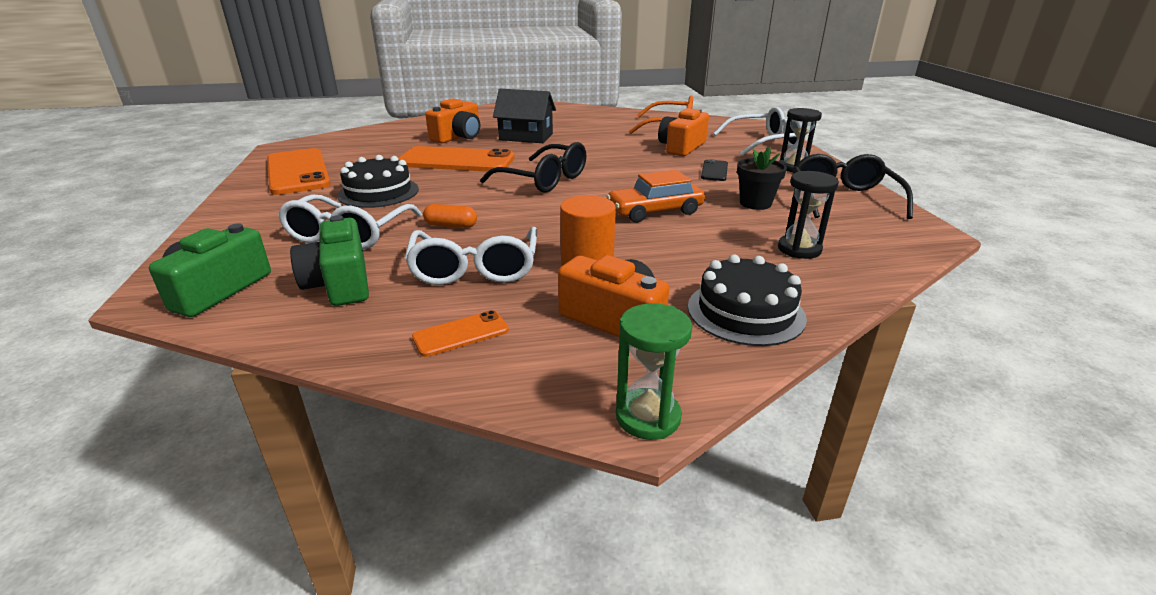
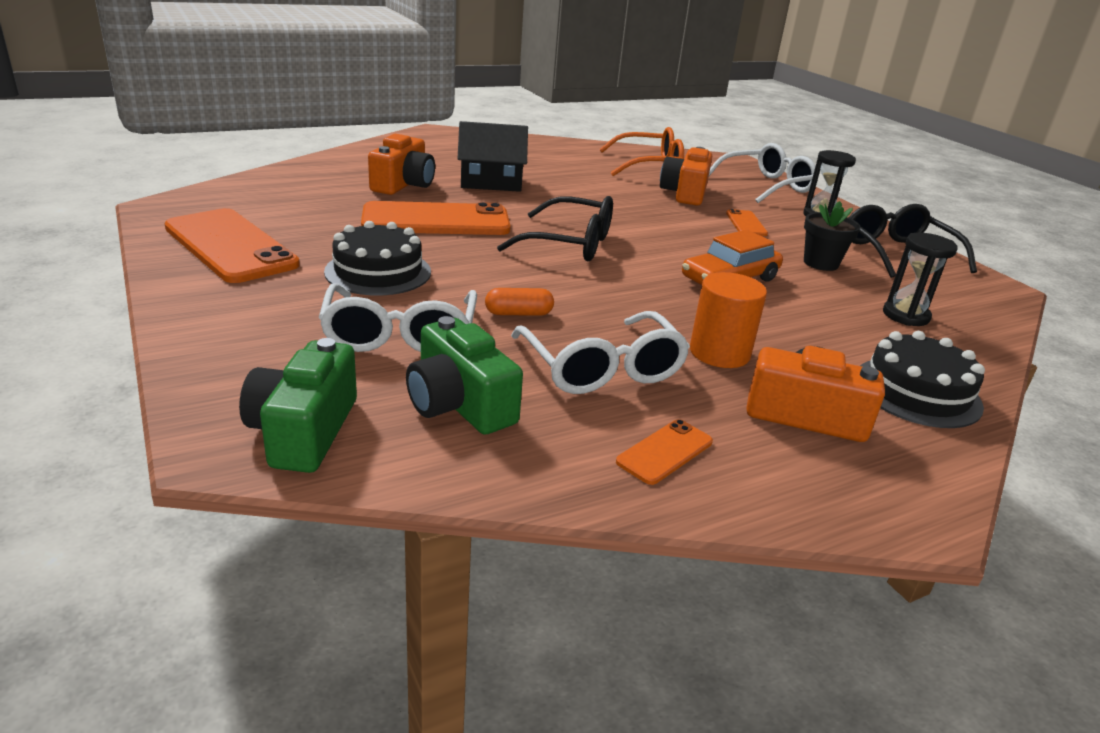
camera: 20 degrees left, 0 degrees up
green hourglass [616,303,692,440] -> none
black phone [701,159,728,181] -> orange phone [726,209,768,236]

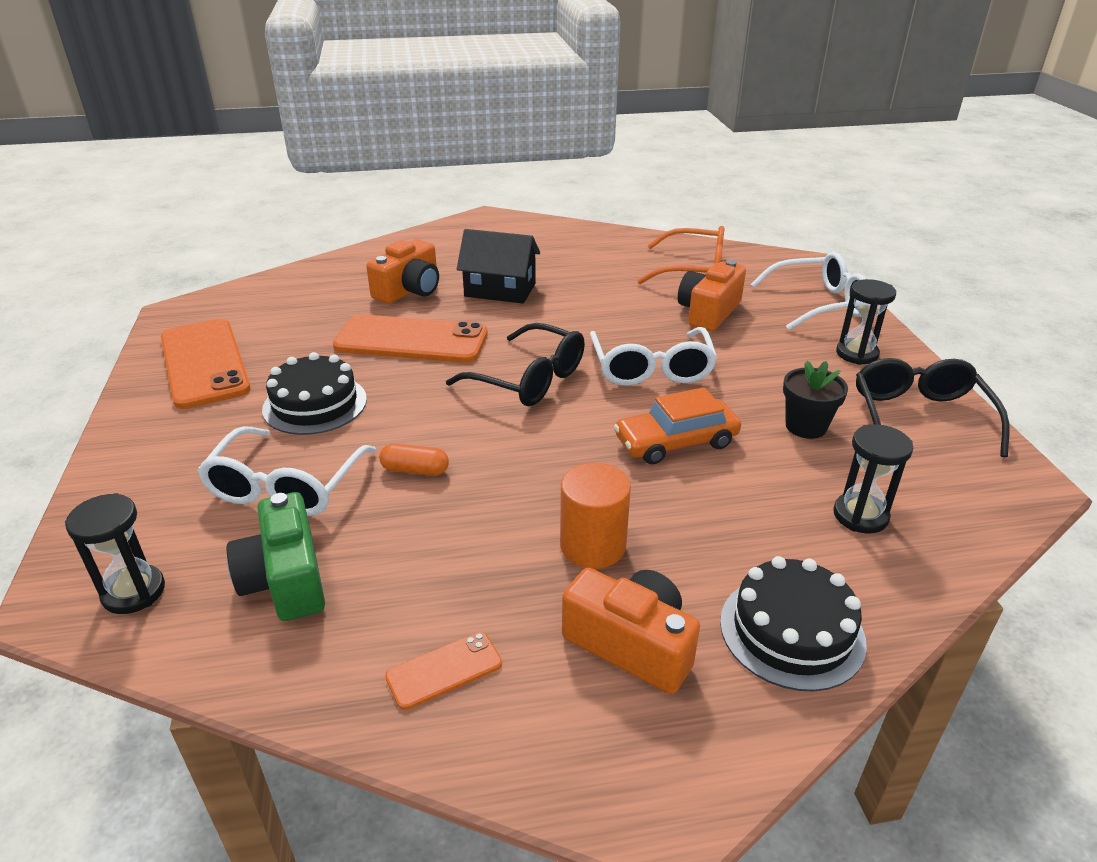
camera: 20 degrees right, 5 degrees up
green camera [239,338,357,473] -> black hourglass [65,493,165,614]
white glasses [511,311,690,394] -> white glasses moved to [590,327,717,386]
orange phone [726,209,768,236] -> none

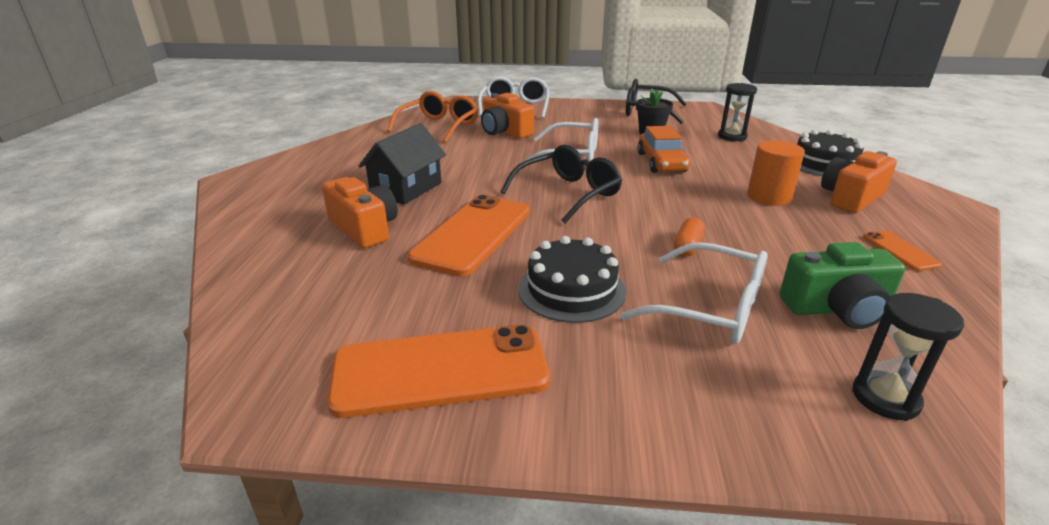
camera: 75 degrees left, 5 degrees down
black hourglass [836,279,896,365] -> none

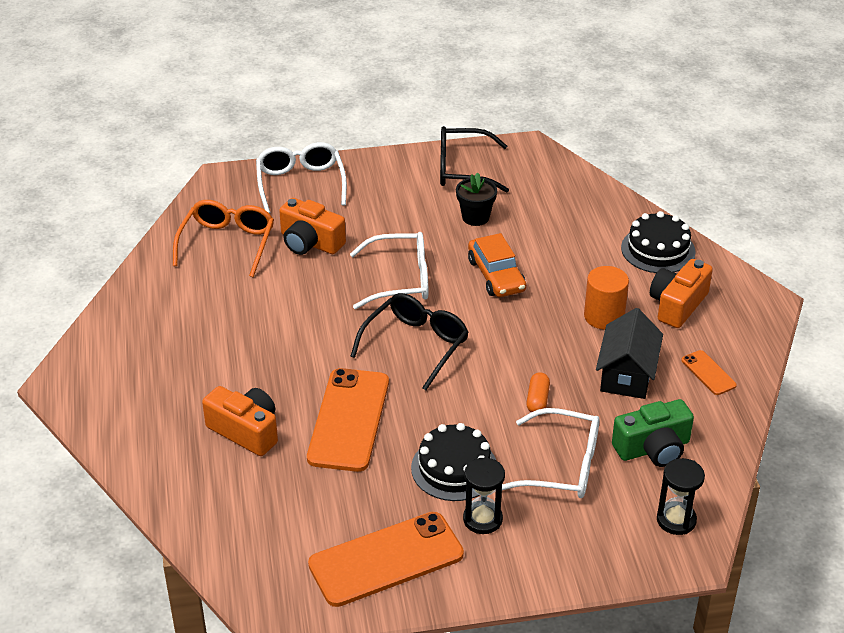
camera: 15 degrees left, 10 degrees up
black house [358,123,446,204] -> black house moved to [596,308,663,399]
black hourglass [718,83,757,141] -> black hourglass moved to [463,457,505,534]

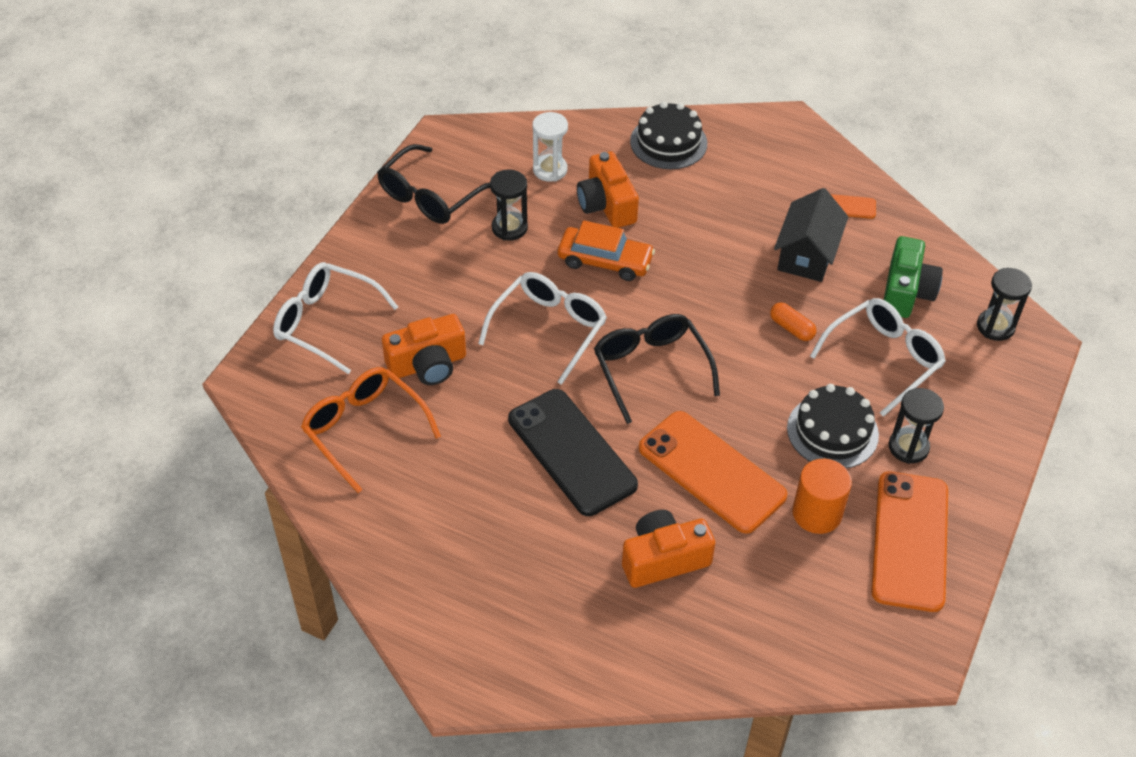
camera: 55 degrees left, 10 degrees up
black flower pot [456,172,497,226] -> black hourglass [490,169,528,241]
orange cylinder [584,266,629,330] -> orange cylinder moved to [793,459,852,534]
black house [596,308,663,399] -> black house turned 60 degrees clockwise [774,188,848,282]
orange camera [650,259,713,328] -> orange camera moved to [577,151,639,228]
none -> black phone [508,389,638,516]
none -> white hourglass [532,112,568,182]

